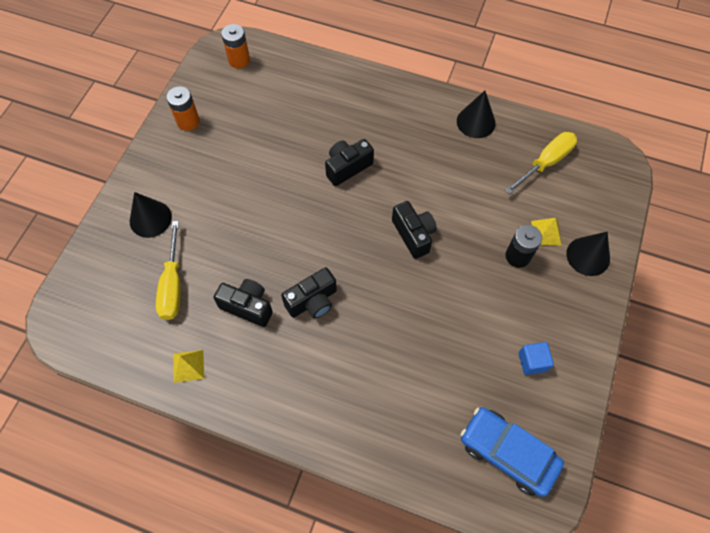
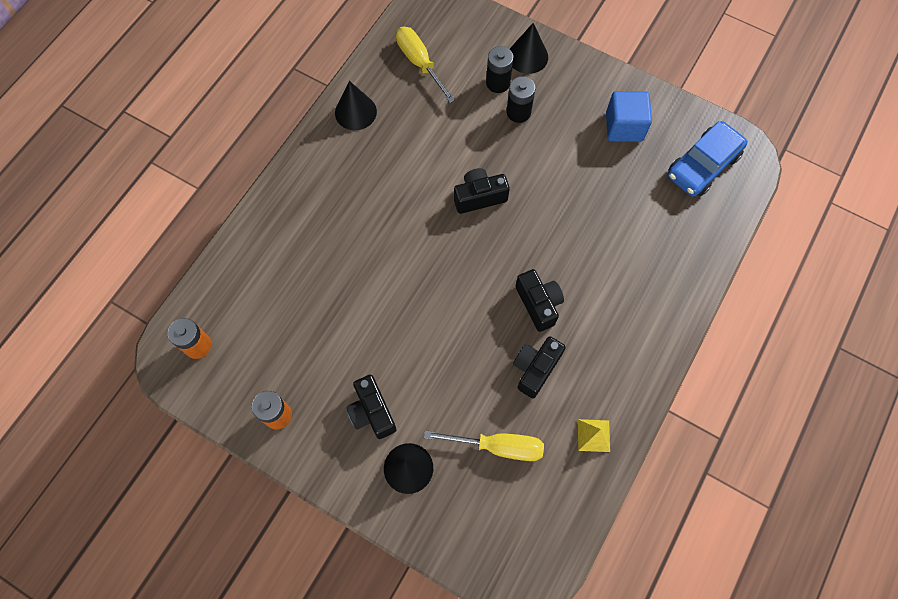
camera: 80 degrees left, 5 degrees up
black camera [325,139,374,186] -> black camera moved to [346,375,396,439]
blue cube [518,342,554,375] -> blue cube [606,91,652,142], size x1.62
yellow pyramid [531,218,562,246] -> black battery [486,46,514,93]

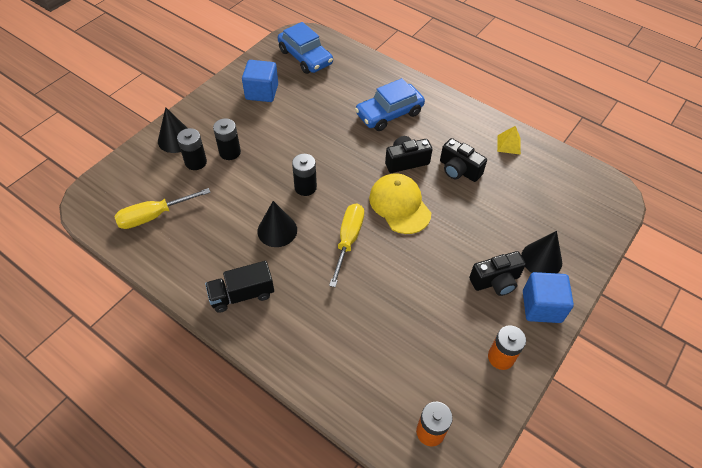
camera: 85 degrees left, 15 degrees down
black cone [335,81,377,130] -> black cone moved to [257,201,297,247]
yellow screwdriver [424,430,544,461] -> yellow screwdriver moved to [329,204,364,287]
black camera [454,168,510,214] -> black battery [292,154,317,196]
none -> black truck [205,261,274,313]
none -> blue car [355,78,425,131]
none -> yellow cap [369,173,431,234]
none -> blue cube [523,272,574,323]

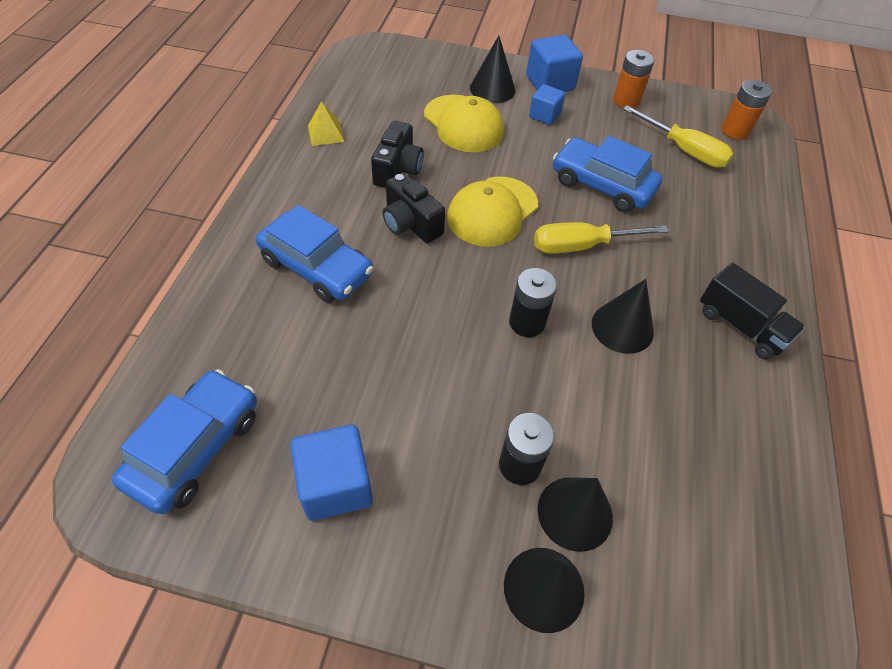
camera: 115 degrees left, 0 degrees up
yellow screwdriver [114,188,211,229] -> yellow screwdriver moved to [623,105,734,168]
black battery [177,128,207,170] -> black cone [537,477,613,552]
black camera [469,251,526,296] -> blue cube [529,84,565,125]
none -> yellow cap [424,95,504,152]
none -> blue car [553,136,663,212]

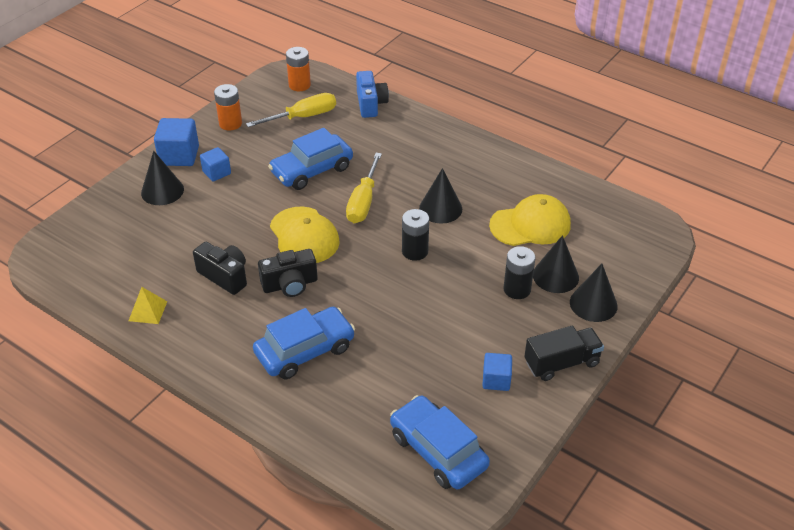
camera: 65 degrees left, 10 degrees down
blue cube [290,425,373,521] -> blue cube [482,353,512,391], size x0.62
yellow cap [424,95,504,152] -> yellow cap moved to [489,194,571,246]
black truck [700,262,805,360] -> black truck moved to [524,326,604,381]
none -> blue camera [356,71,389,118]

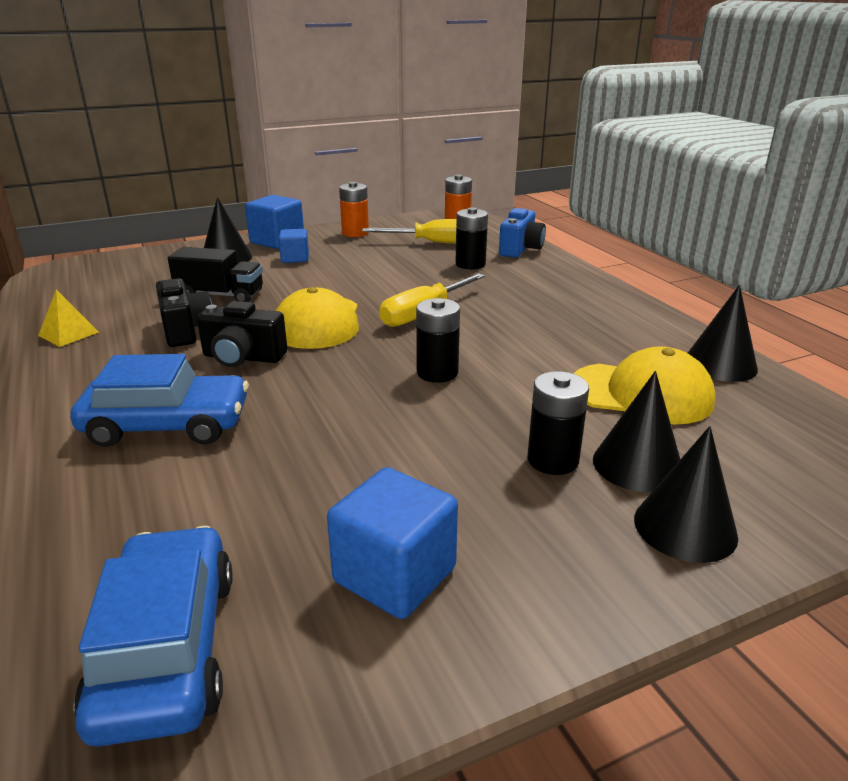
camera: 30 degrees right, 15 degrees down
blue car [268,128,353,190] -> none
black cone [419,168,462,224] -> black cone moved to [688,285,758,382]
blue cube [482,353,512,391] -> blue cube [327,467,458,619], size x1.62
black truck [524,326,604,381] -> black truck moved to [168,247,263,302]
none -> black battery [455,207,488,269]

